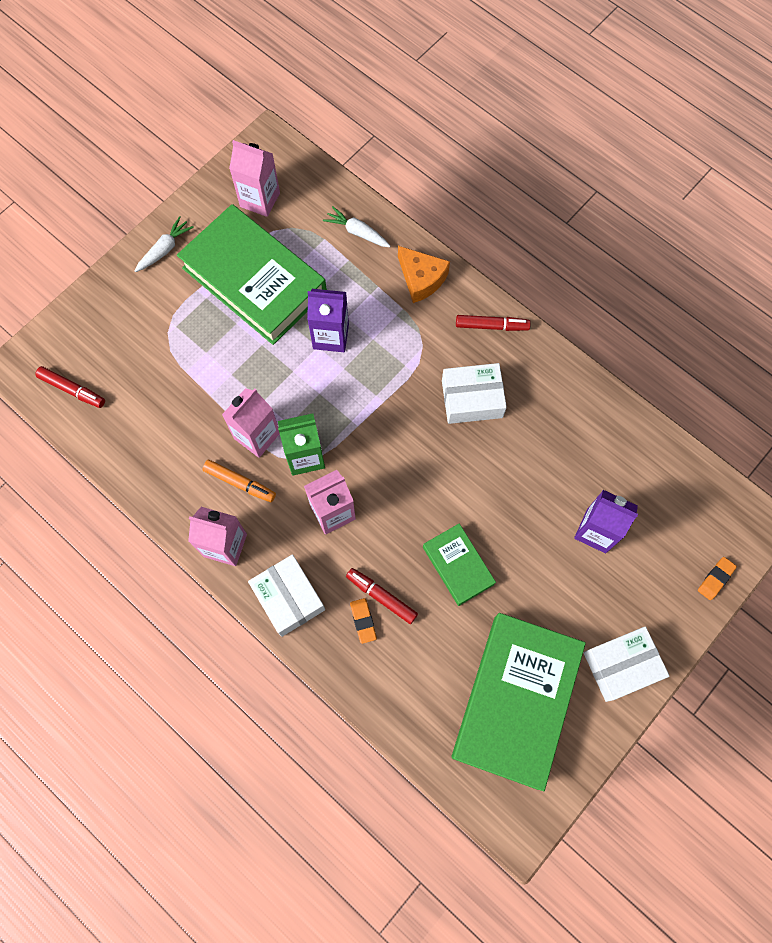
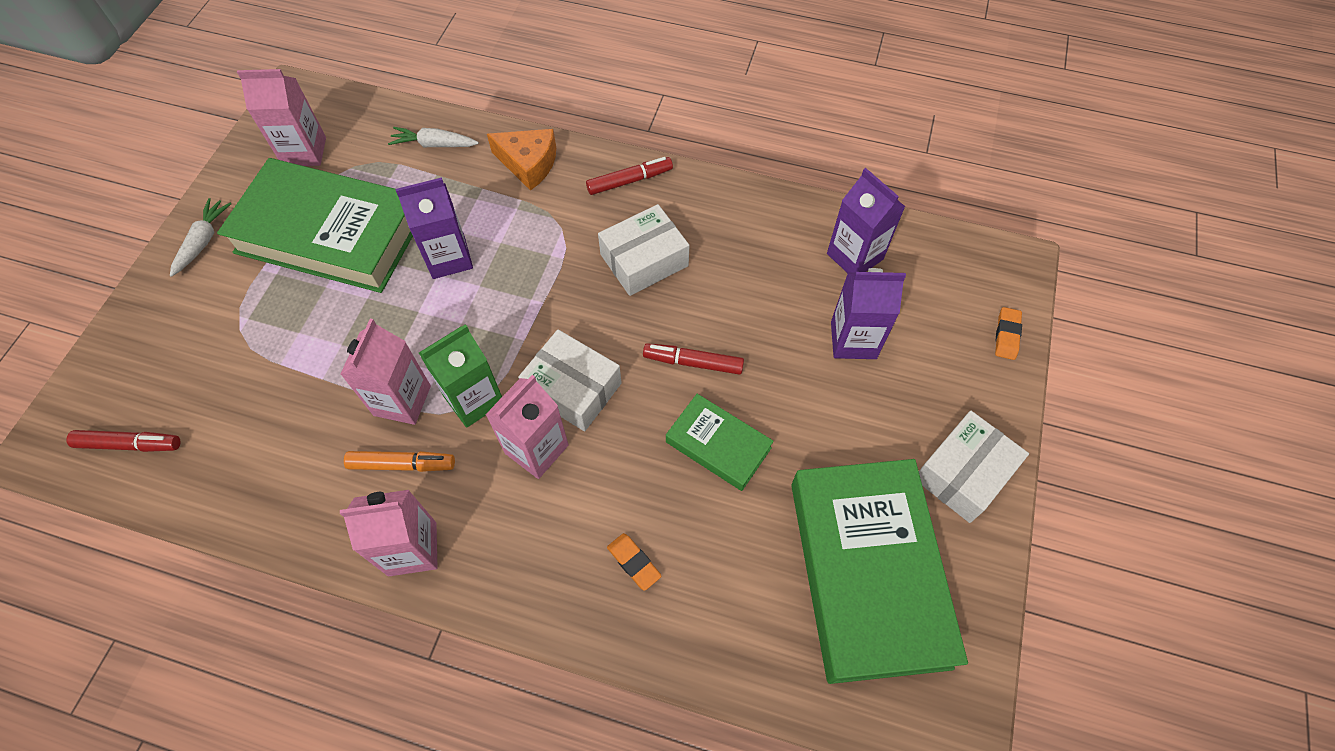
camera: 25 degrees left, 10 degrees down
white box [248,554,325,637] -> white box moved to [518,329,622,431]
red marker [346,568,418,624] -> red marker moved to [643,343,744,375]
none -> purple carton [827,168,905,273]

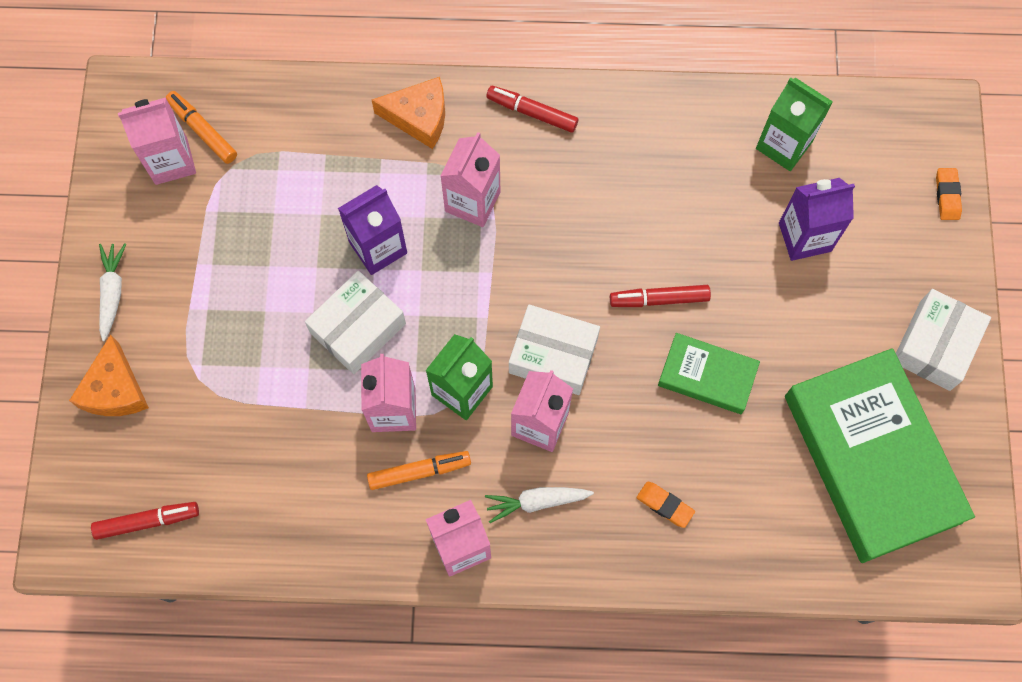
camera: 15 degrees left, 10 degrees up
green book [217,158,413,293] -> none
white carrot [388,127,479,147] -> white carrot moved to [485,487,594,523]
red marker [586,157,673,195] -> red marker turned 120 degrees counterclockwise [486,86,578,133]
white box [598,204,689,296] -> white box moved to [305,271,406,374]
purple carton [827,168,905,273] -> green carton [756,77,833,171]
none -> orange cheese [69,335,149,416]
none -> orange marker [166,91,237,164]
none -> pink carton [440,132,500,227]

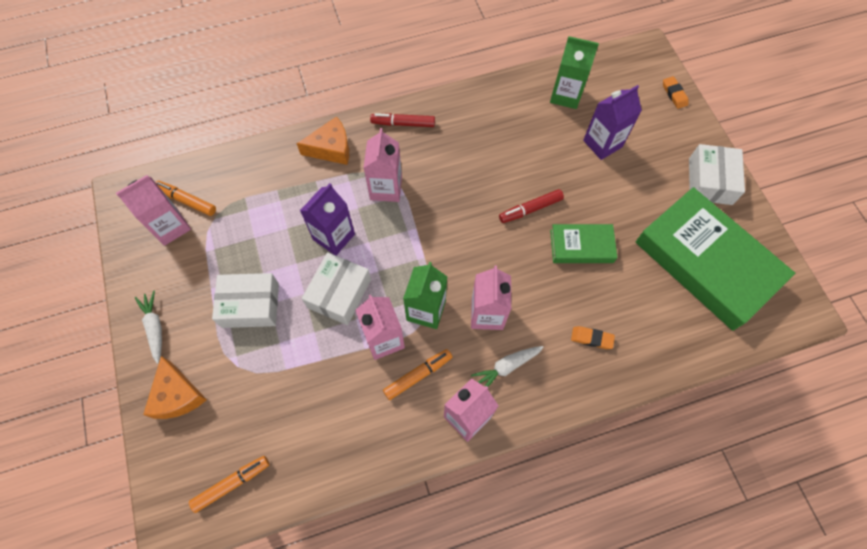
camera: 20 degrees left, 5 degrees down
red marker [91,502,199,540] -> orange marker [189,456,269,513]
white box [509,304,600,395] -> white box moved to [212,273,279,328]

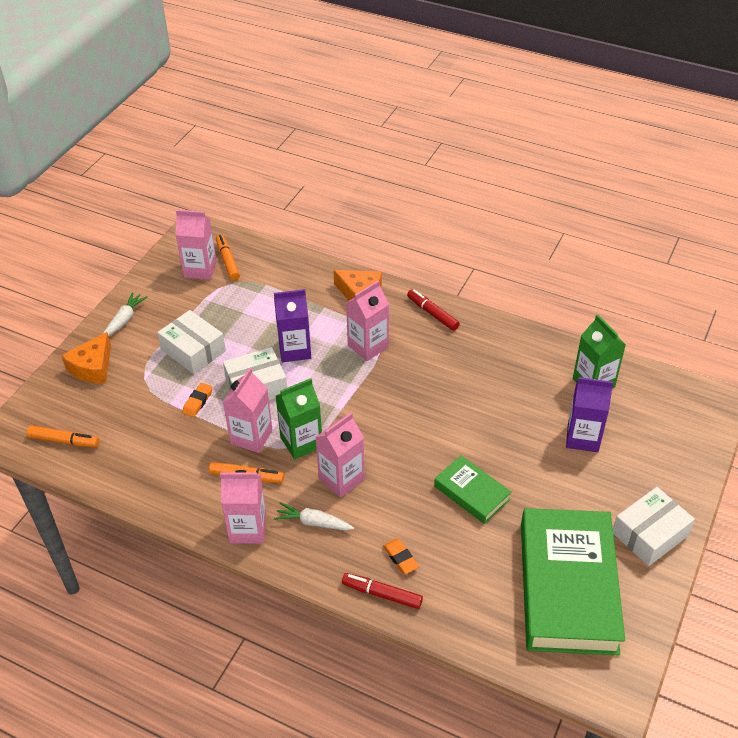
camera: 45 degrees right, 20 degrees down
red marker [499,189,564,223] -> red marker moved to [342,573,423,609]
orange eraser [663,76,688,109] -> orange eraser moved to [182,383,213,417]

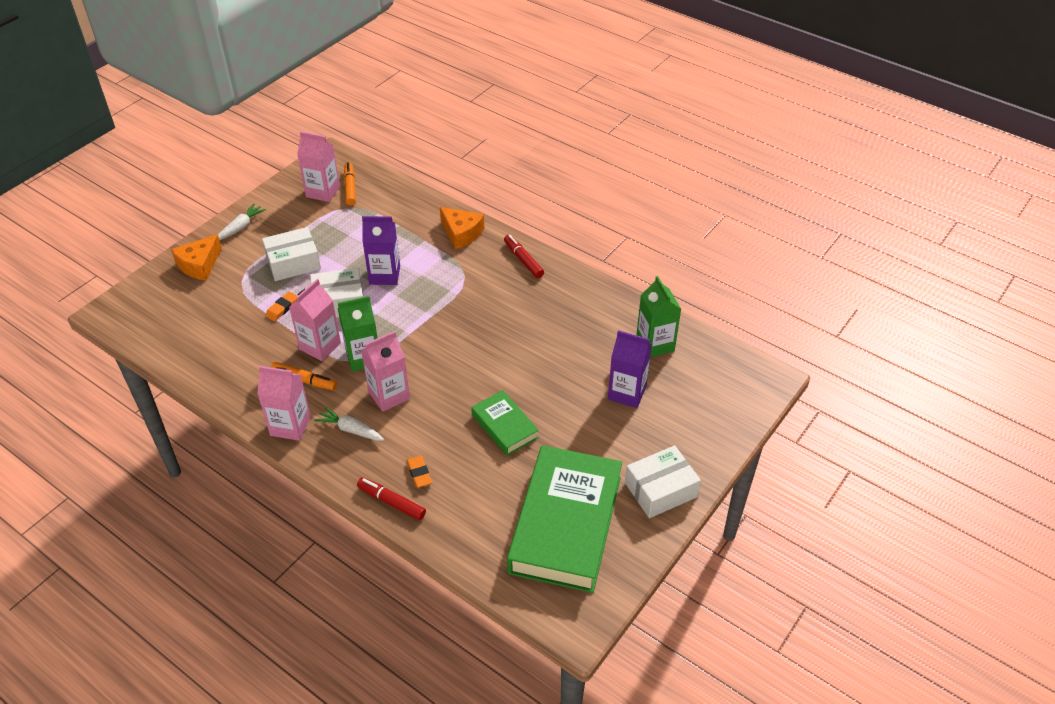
camera: 10 degrees right, 0 degrees up
orange marker [27,426,99,447] -> none
white box [157,310,226,374] -> white box turned 75 degrees counterclockwise [262,227,321,281]
pink carton [346,280,389,361] -> none

